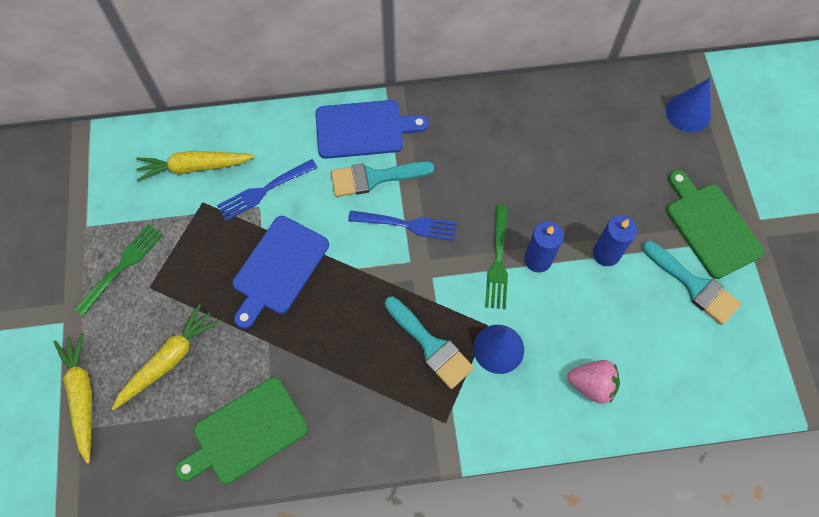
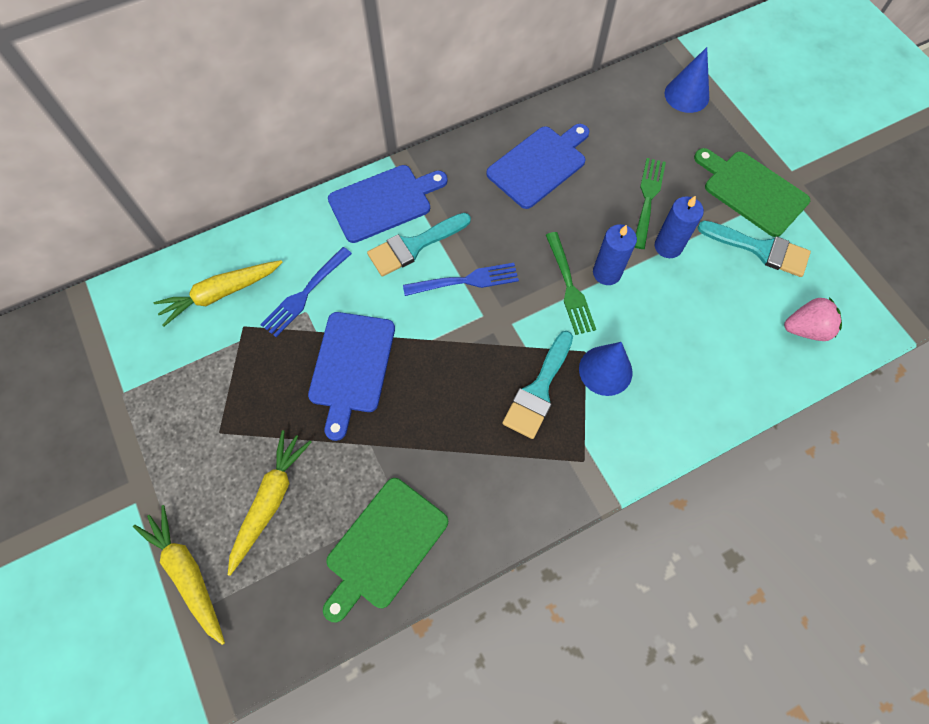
camera: 20 degrees left, 0 degrees up
green fork [74,224,163,316] -> green fork moved to [634,158,666,249]
turquoise brush [385,297,474,389] -> turquoise brush turned 90 degrees clockwise [502,331,573,439]
pink strawberry [568,360,620,404] -> pink strawberry moved to [784,297,842,341]
none -> blue cutting board [486,124,589,209]

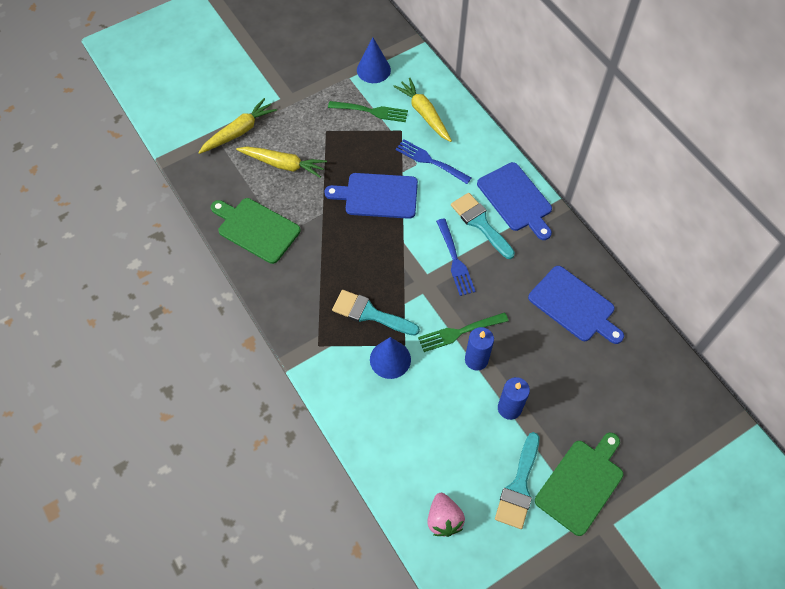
camera: 85 degrees right, 5 degrees down
green fork [634,158,666,249] -> green fork moved to [328,101,408,122]
blue cone [665,47,709,113] -> blue cone moved to [357,37,391,83]

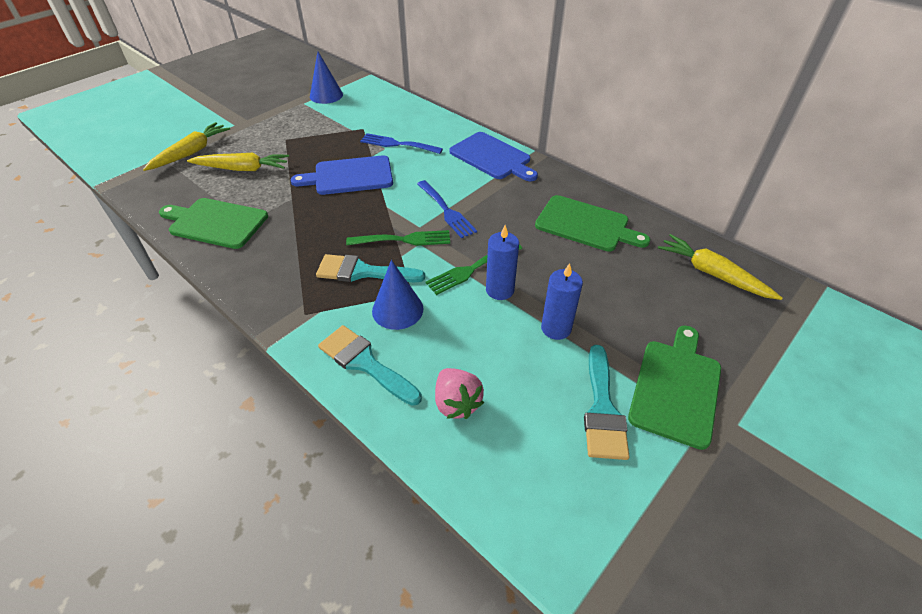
camera: 15 degrees left, 15 degrees down
green fork [328,101,408,122] -> green fork moved to [346,230,450,246]
yellow carrot [393,78,452,142] -> yellow carrot moved to [658,234,782,300]
pink strawberry [427,493,465,537] -> pink strawberry moved to [435,368,484,419]
turquoise brush [451,193,515,259] -> turquoise brush moved to [318,325,422,406]
blue cutting board [528,266,624,344] -> green cutting board [535,195,650,252]

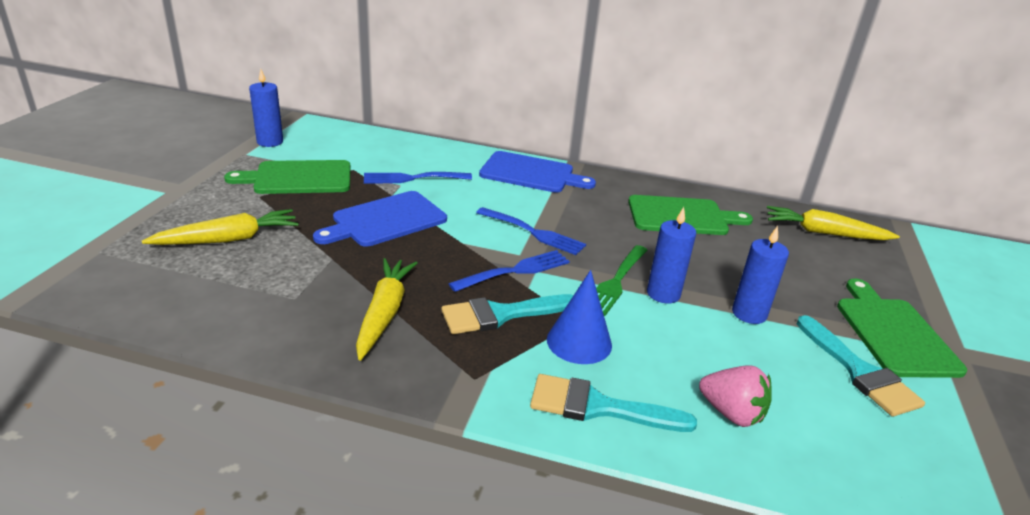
camera: 30 degrees left, 15 degrees down
yellow carrot [143,122,230,171] -> yellow carrot moved to [356,258,418,361]
green cutting board [159,198,268,249] -> green cutting board moved to [224,160,351,194]
blue cone [310,52,343,104] -> blue candle [249,69,283,147]
green fork [346,230,450,246] -> blue fork [449,250,570,292]

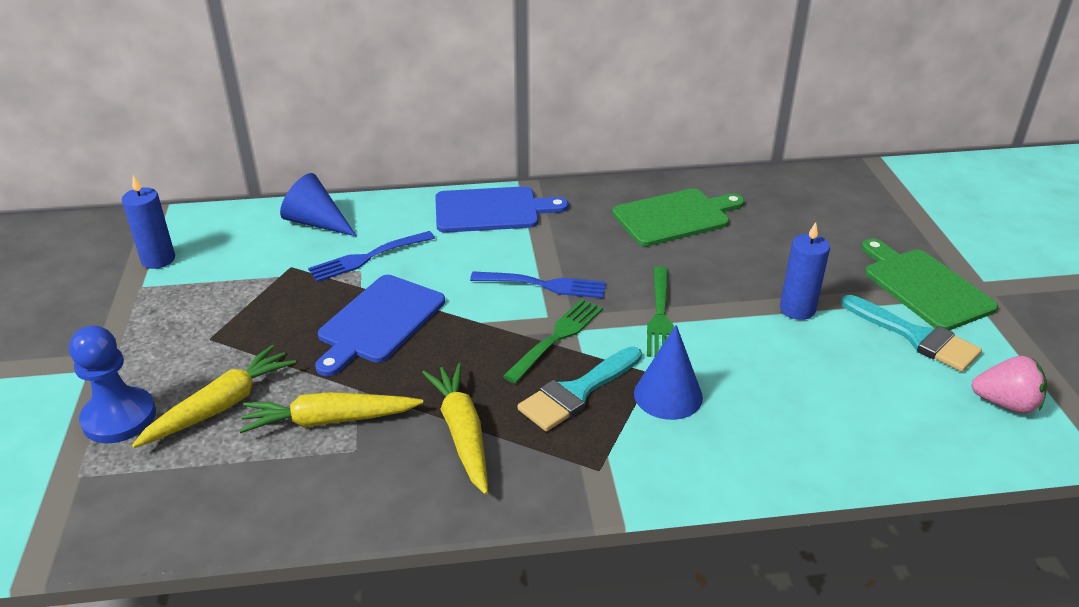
camera: 20 degrees left, 5 degrees up
green cutting board [224,160,351,194] -> none
blue fork [449,250,570,292] -> green fork [503,299,603,383]
turquoise brush [530,374,697,432] -> none
blue candle [647,207,696,304] -> none
pink strawberry [699,365,772,427] -> pink strawberry moved to [972,356,1047,414]
yellow carrot [767,206,900,240] -> yellow carrot moved to [239,392,423,433]
none -> blue pawn [69,326,156,443]
none -> blue cone [280,173,357,237]

